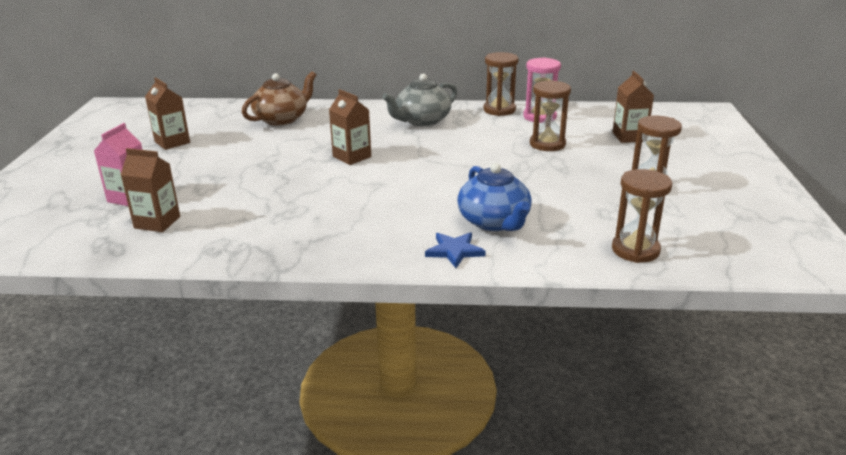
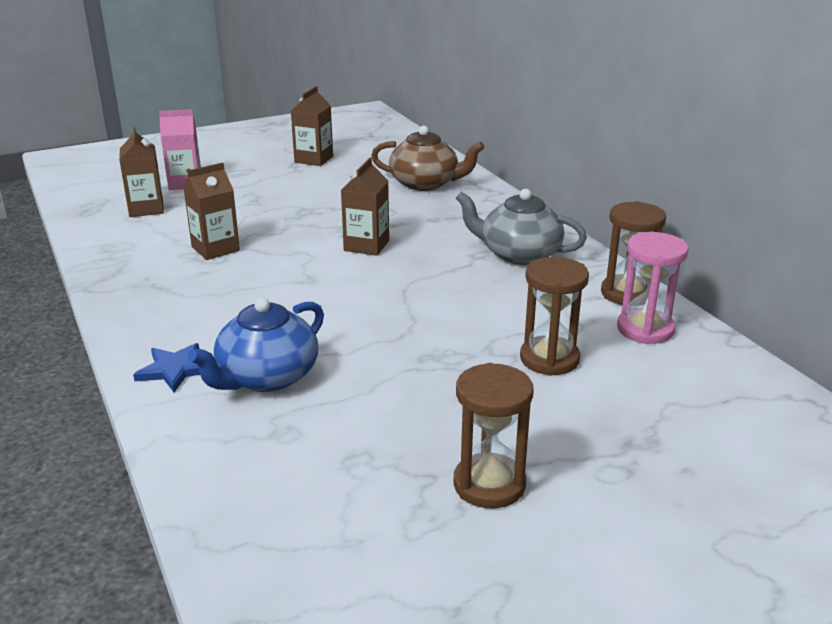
camera: 60 degrees right, 0 degrees up
brown hourglass [612,169,672,263] -> none
brown carton [613,71,654,143] -> brown carton moved to [183,162,240,260]

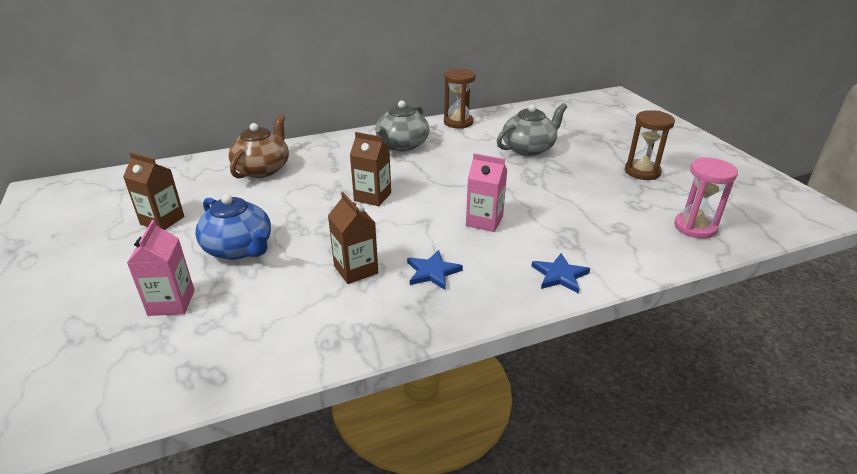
camera: 85 degrees left, 5 degrees up
brown carton [119,127,164,217] -> none
blue teapot [188,298,324,392] -> blue teapot moved to [195,194,271,260]
brown hourglass [520,257,589,376] -> grey teapot [497,103,567,156]
pink hourglass [617,232,689,344] -> pink hourglass moved to [674,157,738,239]
none -> blue star [407,250,463,290]
none -> pink carton [466,153,507,232]

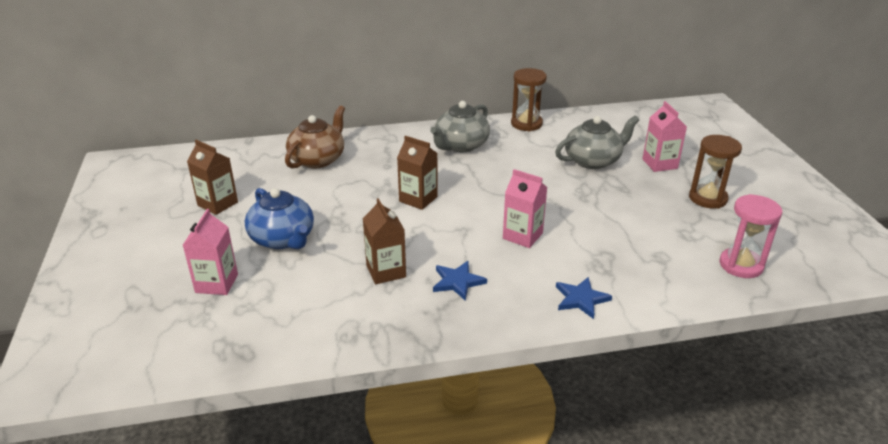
camera: 10 degrees right, 0 degrees up
none -> pink carton [642,101,687,172]

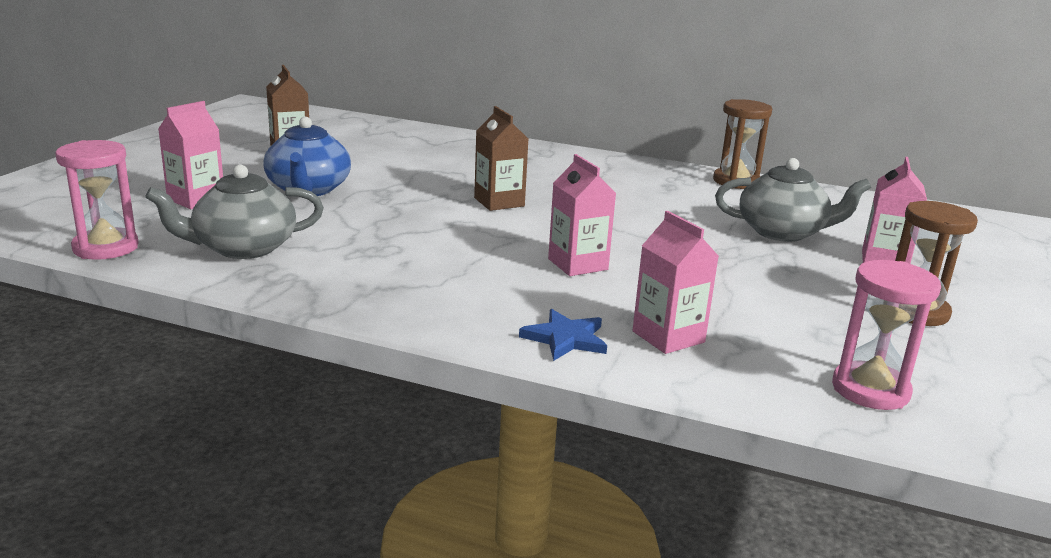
camera: 30 degrees right, 10 degrees down
brown teapot [285,105,345,169] -> none
brown carton [363,198,406,284] -> none
grey teapot [430,101,490,152] -> grey teapot moved to [145,165,324,259]
blue star [433,261,487,301] -> none
none -> pink hourglass [55,140,139,260]
none -> pink carton [632,211,719,354]

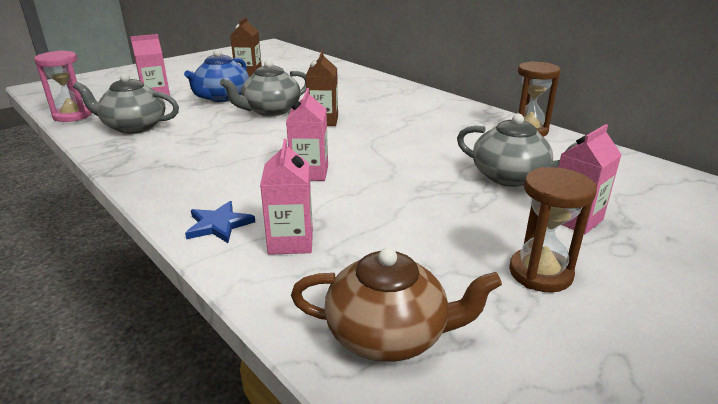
camera: 30 degrees right, 5 degrees up
pink hourglass [832,260,941,410] -> brown teapot [291,248,502,362]
none -> grey teapot [220,60,306,116]

